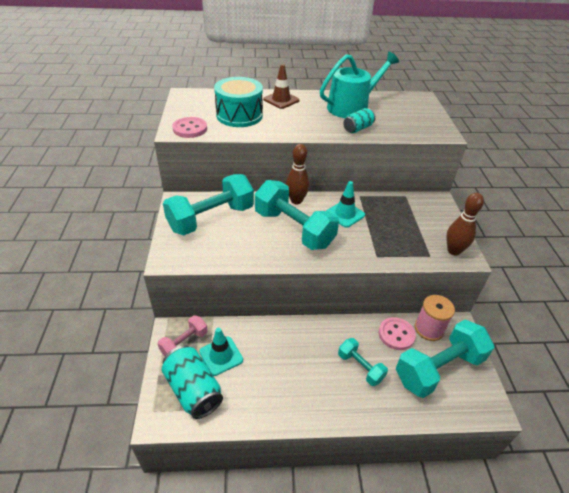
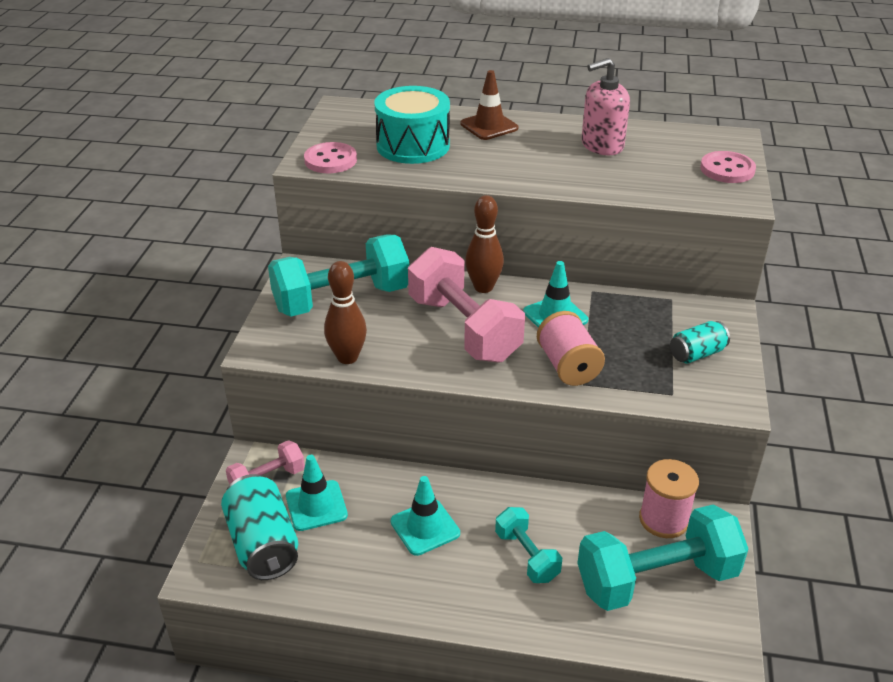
camera: 15 degrees right, 5 degrees down
turquoise dumbbell [255,180,339,250] -> pink dumbbell [408,247,525,363]
turquoise watering can [320,52,399,118] -> pink soap dispenser [581,58,630,155]
turquoise can [343,108,376,133] -> turquoise can moved to [670,321,730,364]
pink button [379,317,416,350] -> pink button moved to [700,151,756,183]
brown bowling pin [446,193,484,255] -> brown bowling pin moved to [324,261,367,364]
none -> turquoise traffic cone [391,476,460,556]
none -> pink spool [537,311,605,386]

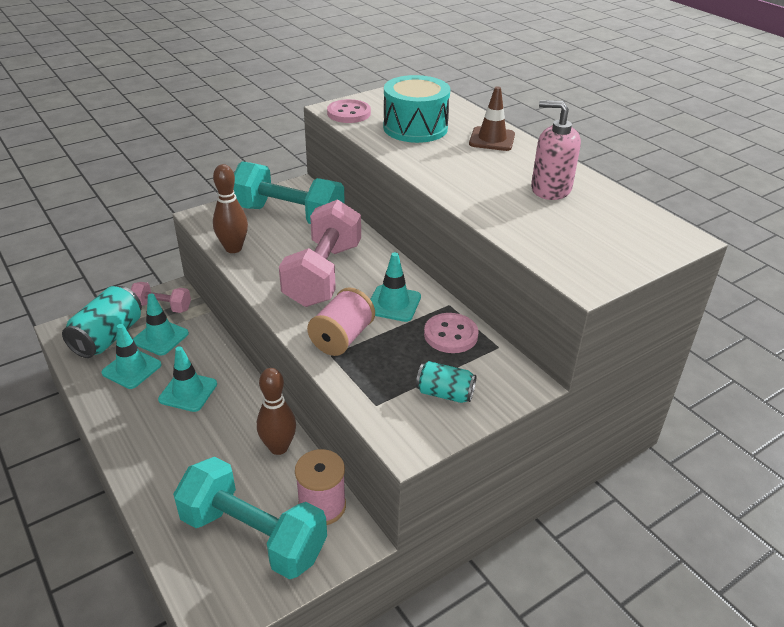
camera: 45 degrees right, 0 degrees up
brown bowling pin [465,195,504,293] -> brown bowling pin moved to [257,368,296,455]
turquoise dumbbell [495,507,562,583] -> none
pink button [700,151,756,183] -> pink button moved to [424,313,478,353]
none -> turquoise traffic cone [102,324,162,389]

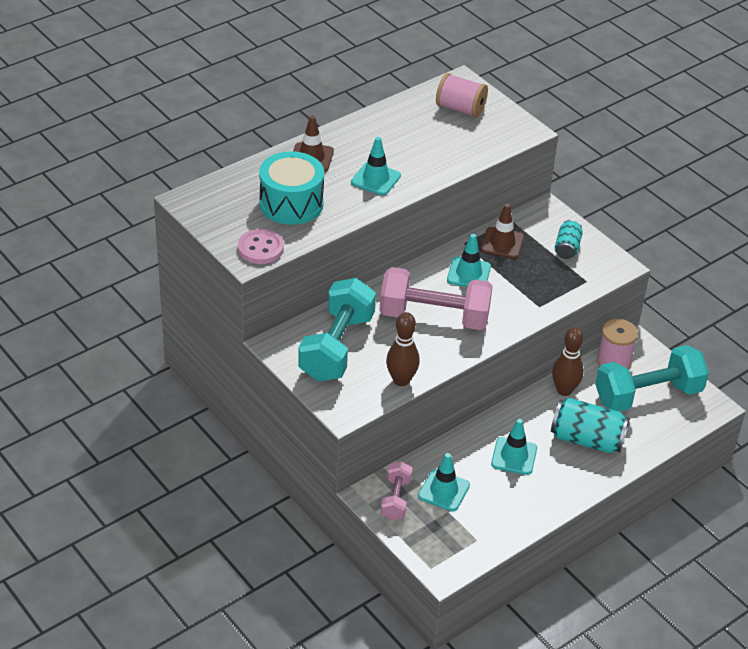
camera: 95 degrees left, 5 degrees up
turquoise can [62,286,142,358] -> turquoise can moved to [551,398,630,453]
turquoise traffic cone [102,324,162,389] -> turquoise traffic cone moved to [351,137,401,195]
turquoise dumbbell [173,457,327,579] -> turquoise dumbbell turned 45 degrees clockwise [595,345,709,412]
pink spool [307,287,375,356] -> pink spool moved to [436,73,488,118]
pink button [424,313,478,353] -> brown traffic cone [481,204,524,259]
pink soap dispenser [531,100,581,200] -> none

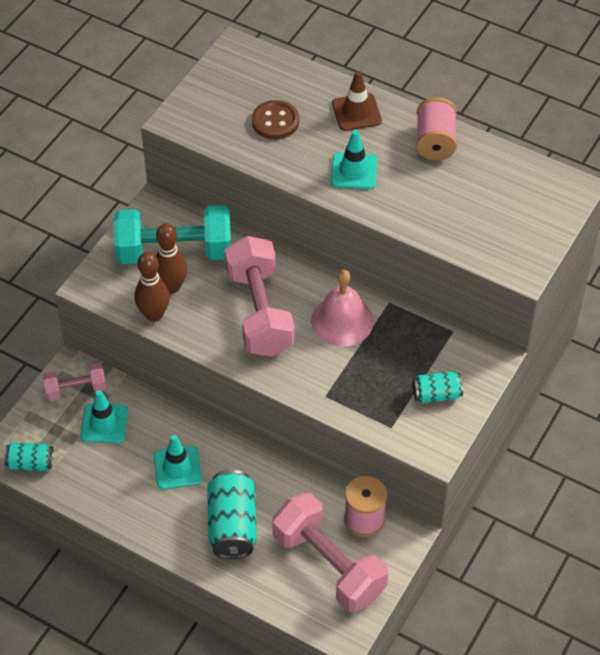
camera: 70 degrees right, 10 degrees up
pink button [238,229,284,264] -> none
turquoise drum [259,151,324,225] -> brown button [252,100,299,140]
pink spool [436,73,488,118] -> pink spool moved to [416,97,457,160]
turquoise traffic cone [447,234,491,287] -> pink bell [311,270,374,347]
brown traffic cone [481,204,524,259] -> none
brown bowling pin [552,327,584,396] -> brown bowling pin moved to [156,223,187,294]
turquoise dumbbell [595,345,709,412] -> pink dumbbell [272,493,388,612]
none -> turquoise can [4,442,54,471]

